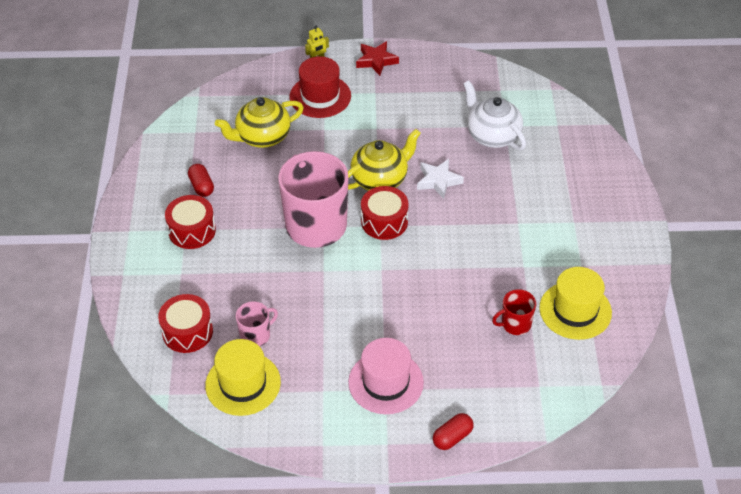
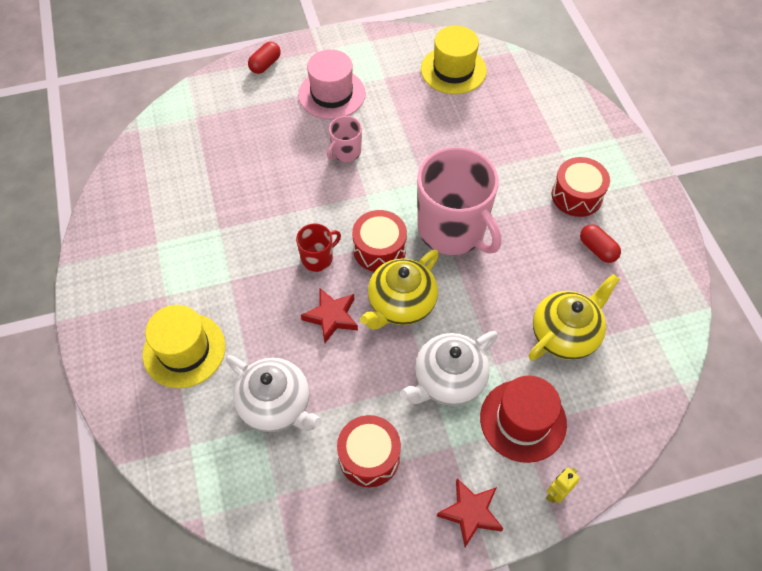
camera: 165 degrees right, 10 degrees up
red drum [158,294,213,353] -> red drum moved to [337,415,401,487]
pink mug [236,301,278,347] -> pink mug moved to [327,116,362,162]
white star [417,159,464,199] -> red star [301,288,358,343]
red mug [492,289,536,335] -> red mug moved to [296,224,341,272]
yellow hat [539,267,612,340] -> yellow hat moved to [142,305,225,388]
none -> white teapot [400,331,498,406]

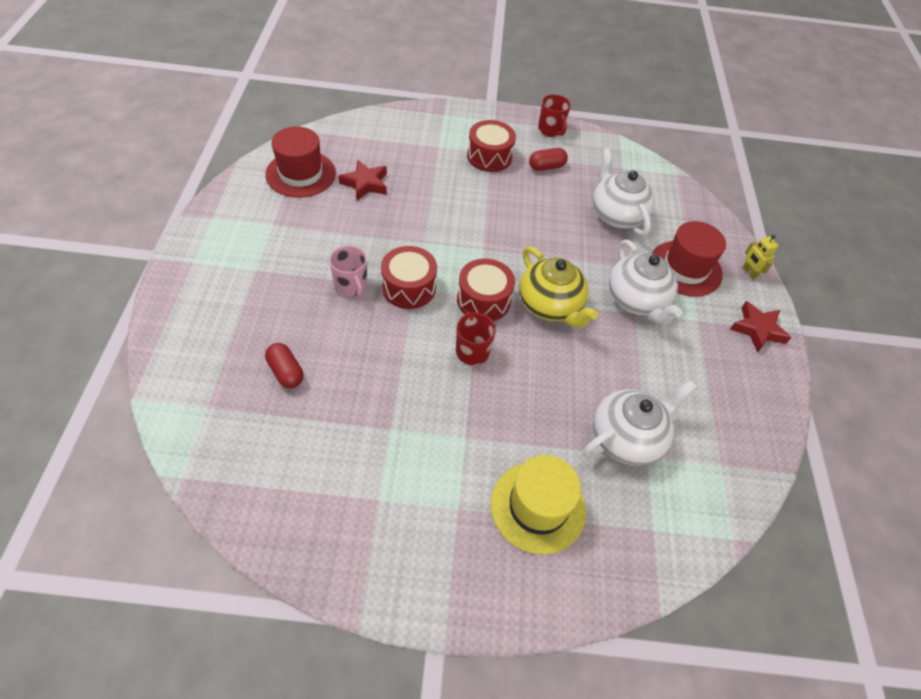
camera: 75 degrees left, 5 degrees down
red capsule [248,42,281,74] -> red capsule moved to [265,343,303,388]
pink hat [298,49,366,119] -> none
red star [301,288,358,343] -> red star moved to [338,160,387,201]
red drum [337,415,401,487] -> red drum moved to [381,246,437,309]
pink mug [417,147,501,255] -> none
yellow hat [421,26,487,94] -> red hat [265,126,336,198]
yellow teapot [529,274,620,361] -> white teapot [593,148,655,236]
none -> red mug [538,94,571,137]

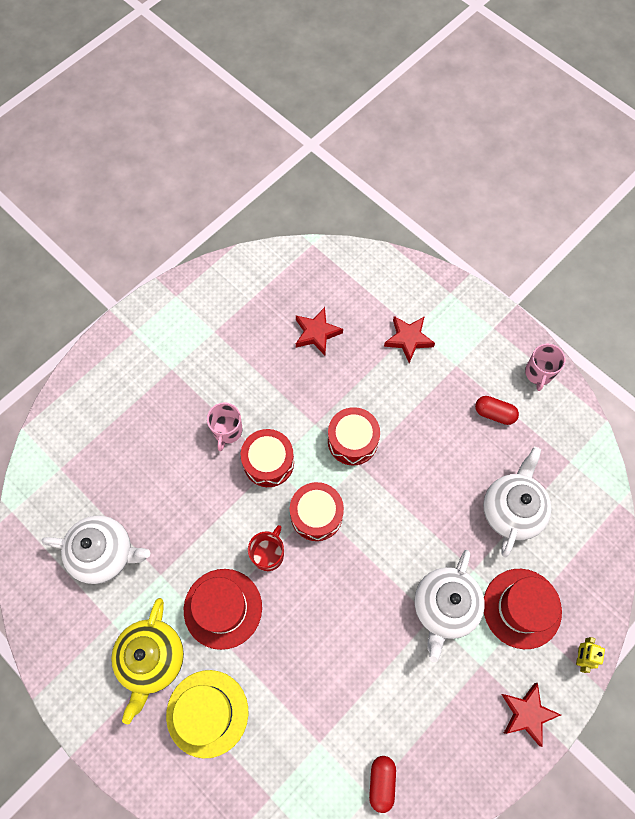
camera: 45 degrees right, 15 degrees up
red hat [265,126,336,198] -> red hat moved to [184,569,262,650]
red capsule [265,343,303,388] -> red capsule moved to [369,756,396,813]
red drum [467,120,516,172] -> red drum moved to [328,407,380,466]
yellow teapot [519,246,598,328] -> yellow teapot moved to [111,598,184,724]
red mug [538,94,571,137] -> pink mug [525,344,566,391]
white teapot [583,380,697,466] -> white teapot moved to [42,515,150,584]
none -> red star [384,316,435,363]

